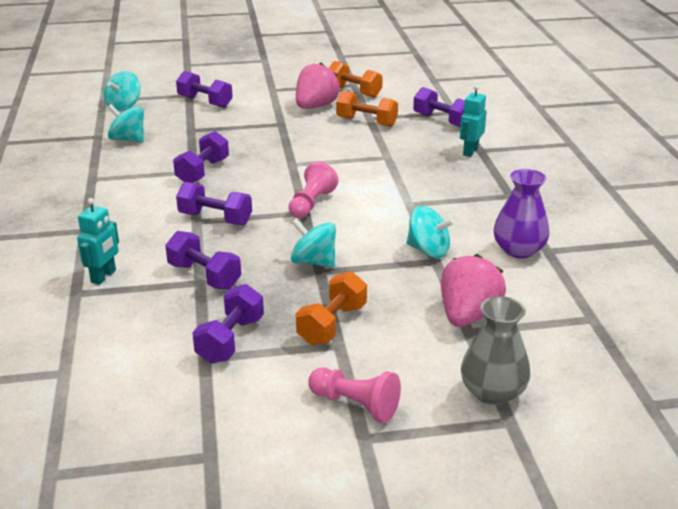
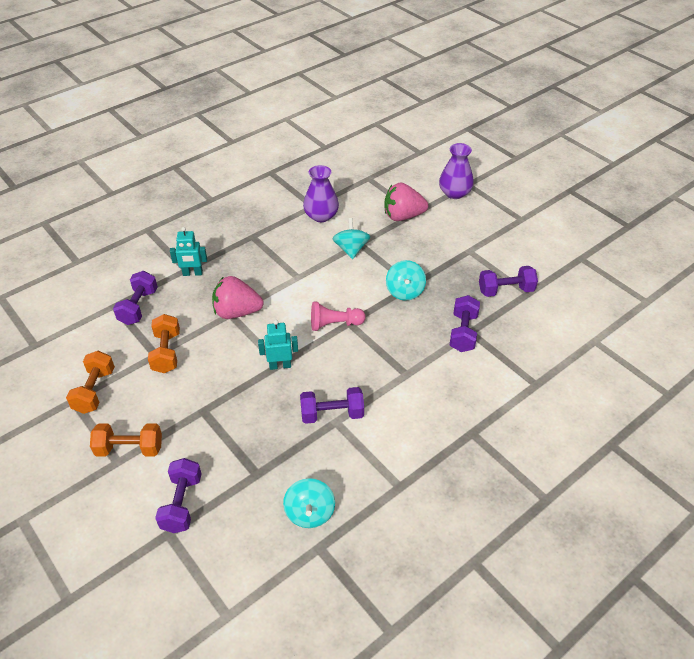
camera: 120 degrees left, 15 degrees up
turquoise robot [77,198,119,285] -> turquoise robot moved to [258,320,298,370]
turquoise spinning top [104,71,141,111] -> none
purple dumbbell [176,182,252,225] -> none
pink strawberry [296,62,340,109] -> pink strawberry moved to [212,276,264,319]
orange dumbbell [296,271,367,345] -> orange dumbbell moved to [90,423,162,457]
pink pawn [308,368,401,423] -> none
grey vase [461,296,530,405] -> purple vase [439,143,474,199]

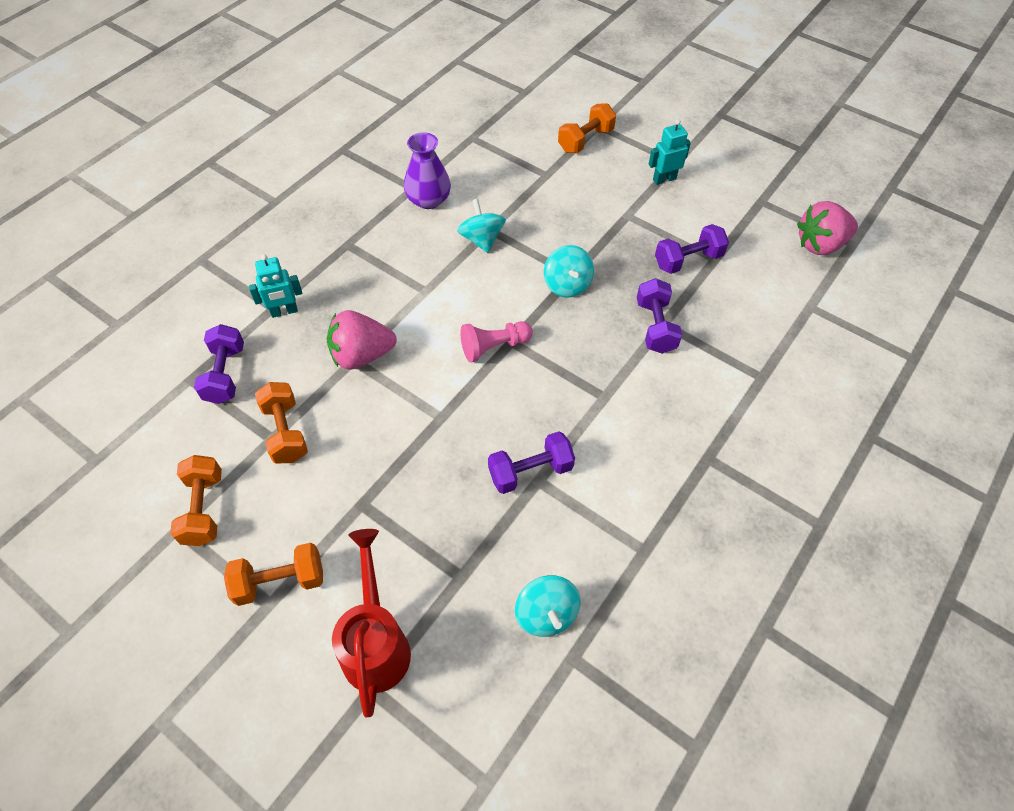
camera: 15 degrees left, 10 degrees up
purple dumbbell [155,458,202,533] -> red watering can [332,529,411,718]
turquoise robot [258,320,298,370] -> turquoise robot moved to [648,119,691,185]
pink strawberry [384,183,428,221] -> pink strawberry moved to [797,201,858,255]
purple vase [439,143,474,199] -> orange dumbbell [558,103,616,153]

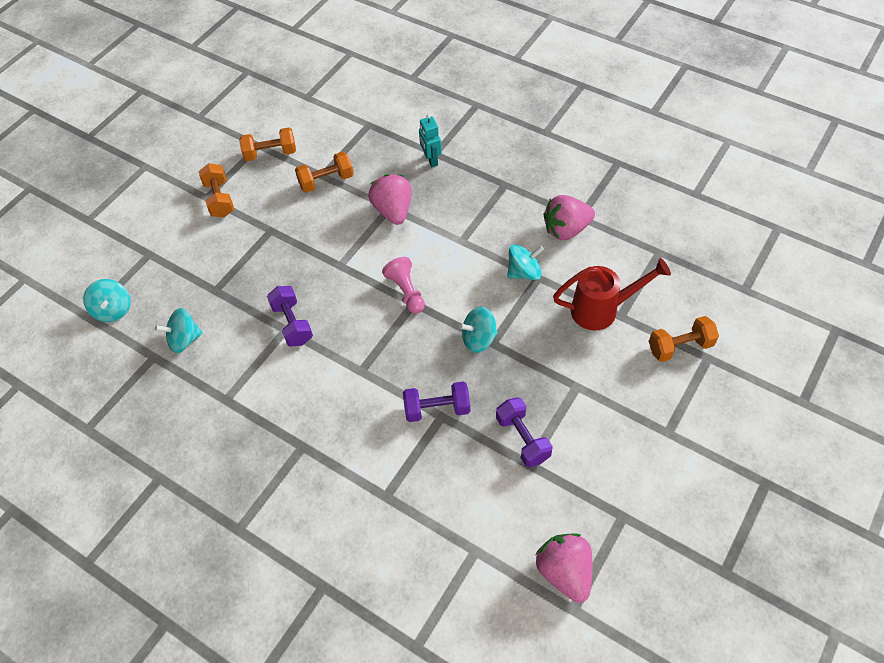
camera: 90 degrees right, 0 degrees up
purple dumbbell [194,324,244,404] -> none
red watering can [332,529,411,718] -> red watering can moved to [553,258,671,330]
purple vase [404,132,451,209] -> pink strawberry [543,195,595,240]
orange dumbbell [558,103,616,153] -> orange dumbbell turned 60 degrees counterclockwise [649,316,719,362]
turquoise robot [648,119,691,185] -> none
none -> turquoise spinning top [83,279,130,322]

